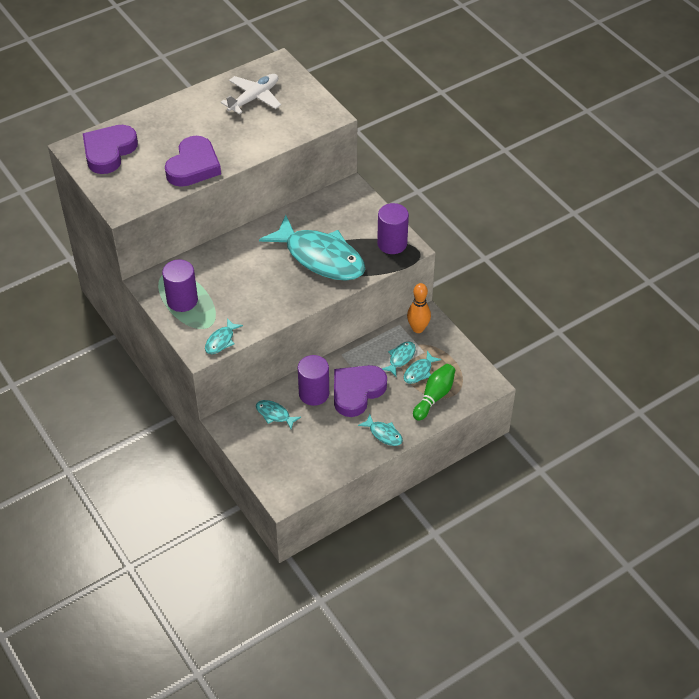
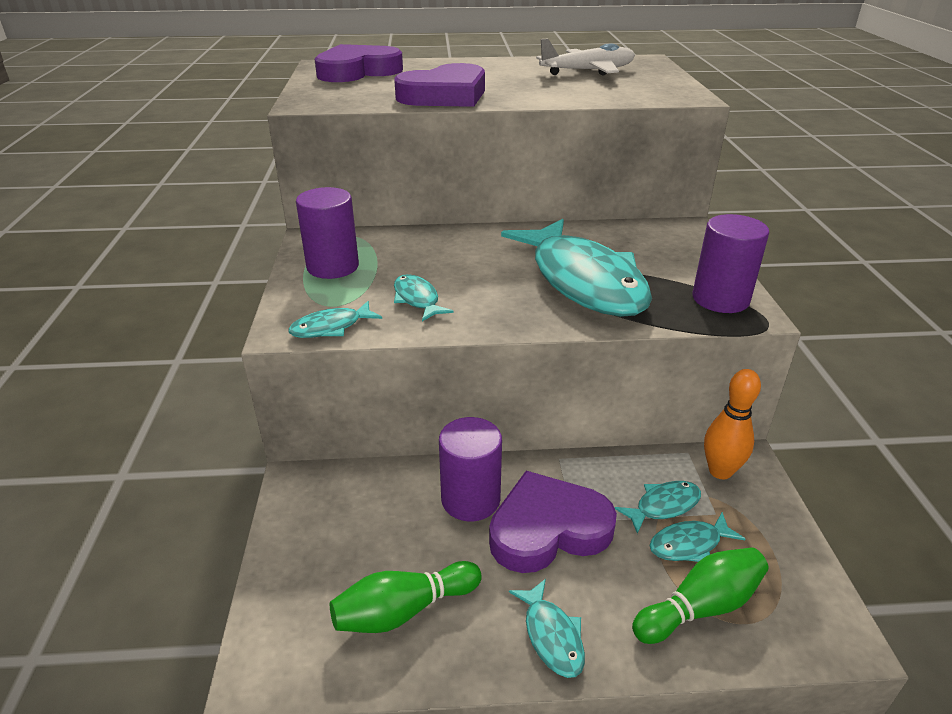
camera: 30 degrees right, 15 degrees down
turquoise fish [256,400,301,429] -> turquoise fish moved to [394,274,454,321]
none -> green bowling pin [330,561,482,633]

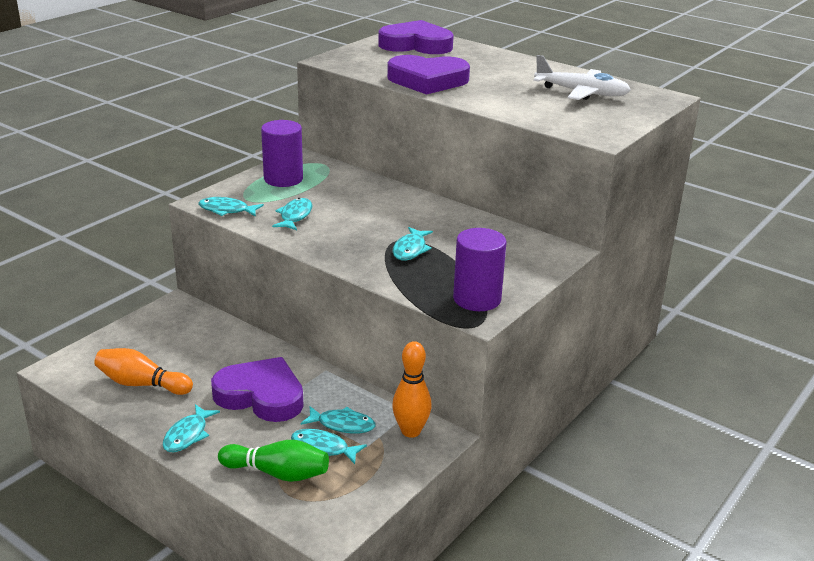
camera: 40 degrees right, 5 degrees down
green bowling pin [330,561,482,633] -> orange bowling pin [94,348,193,395]
purple cylinder [439,417,502,521] -> none
turquoise fish [501,219,652,317] -> turquoise fish [393,227,433,261], size x0.41

